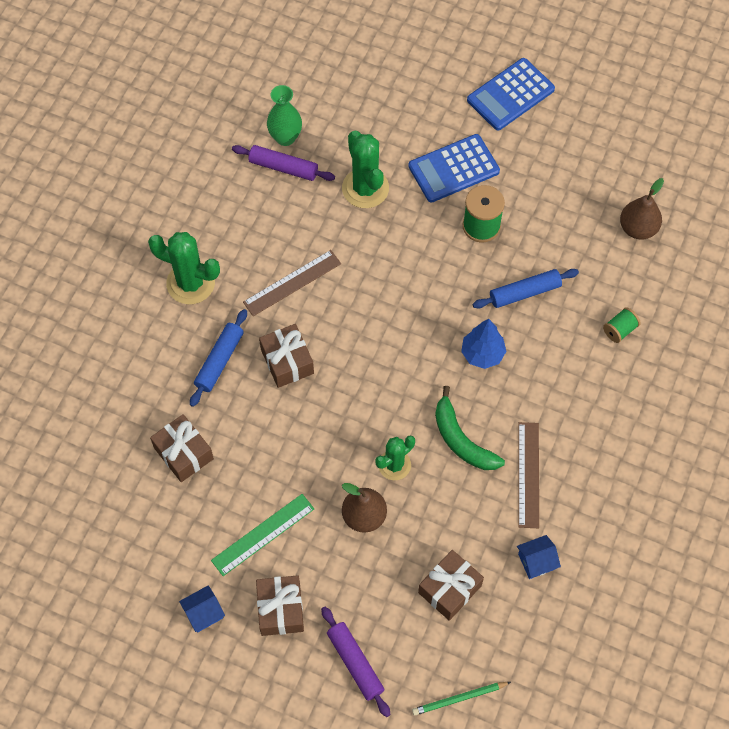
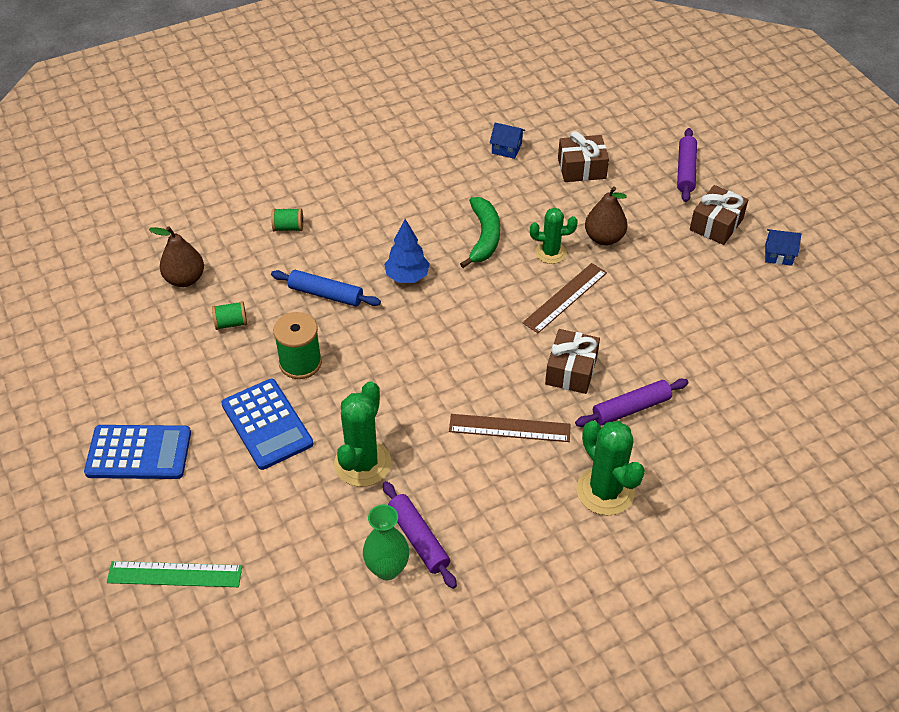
camera: 140 degrees left, 15 degrees down
brown gift [150,414,214,482] -> none
blue rolling pin [190,309,247,407] -> purple rolling pin [575,379,689,427]
green ruler [211,494,314,576] -> green ruler moved to [107,561,242,587]
blue calculator [408,134,500,203] -> blue calculator turned 45 degrees clockwise [221,379,314,470]
green pencil [412,682,511,715] -> none
brown ruler [518,422,539,528] -> brown ruler moved to [522,263,607,333]
none -> green spool [212,301,247,330]

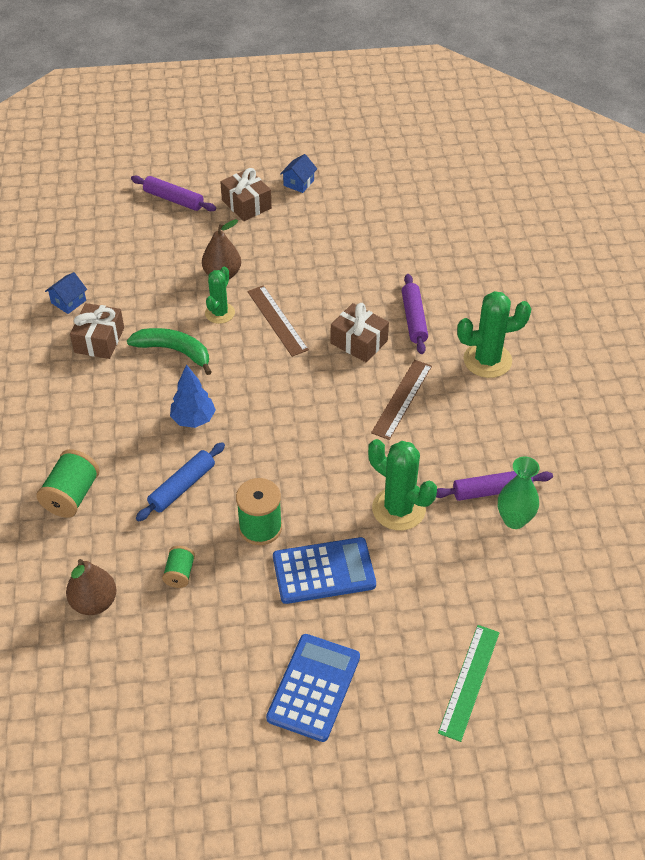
camera: 70 degrees left, 0 degrees up
green spool [271,208,303,231] -> green spool [36,449,100,518], size x1.70
brown gift [558,131,609,182] -> brown gift moved to [70,303,124,359]

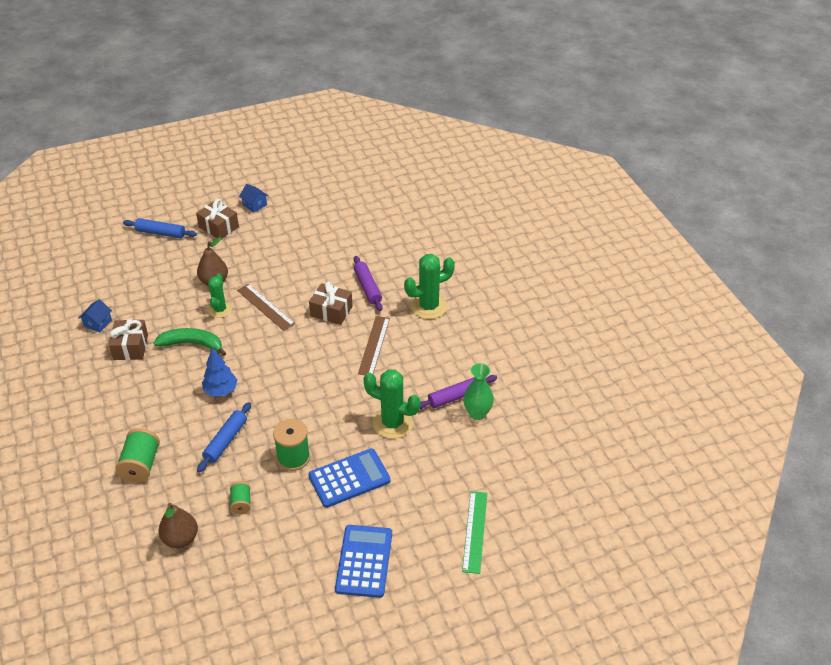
camera: 15 degrees left, 5 degrees down
purple rolling pin [131,176,216,211] -> blue rolling pin [123,218,197,238]
blue house [280,154,317,193] -> blue house turned 60 degrees counterclockwise [239,184,268,213]

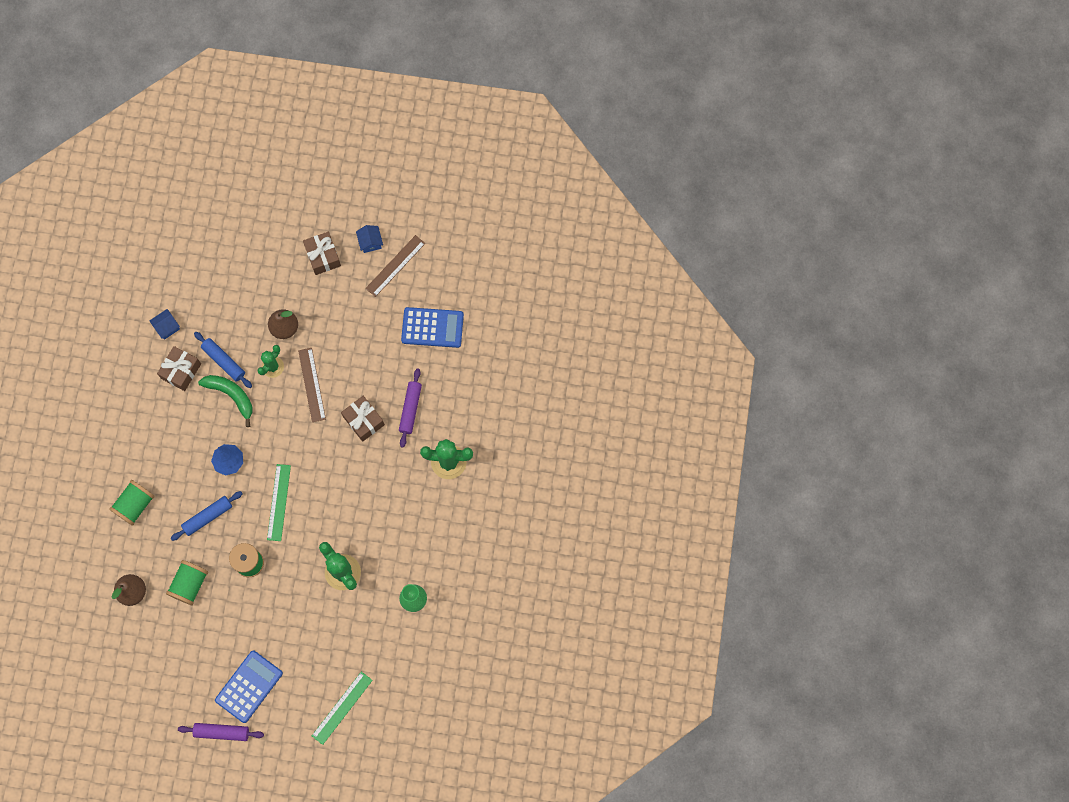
camera: 30 degrees right, 30 degrees up
blue rolling pin [123,218,197,238] -> blue rolling pin moved to [194,332,252,388]
green spool [230,482,251,514] -> green spool [166,560,208,605], size x1.70
blue calculator [308,448,391,508] -> blue calculator moved to [401,307,464,348]
brown ruler [358,316,390,375] -> brown ruler moved to [365,235,425,297]
purple rolling pin [420,375,497,409] -> purple rolling pin moved to [178,723,264,741]
none -> green ruler [267,464,291,541]

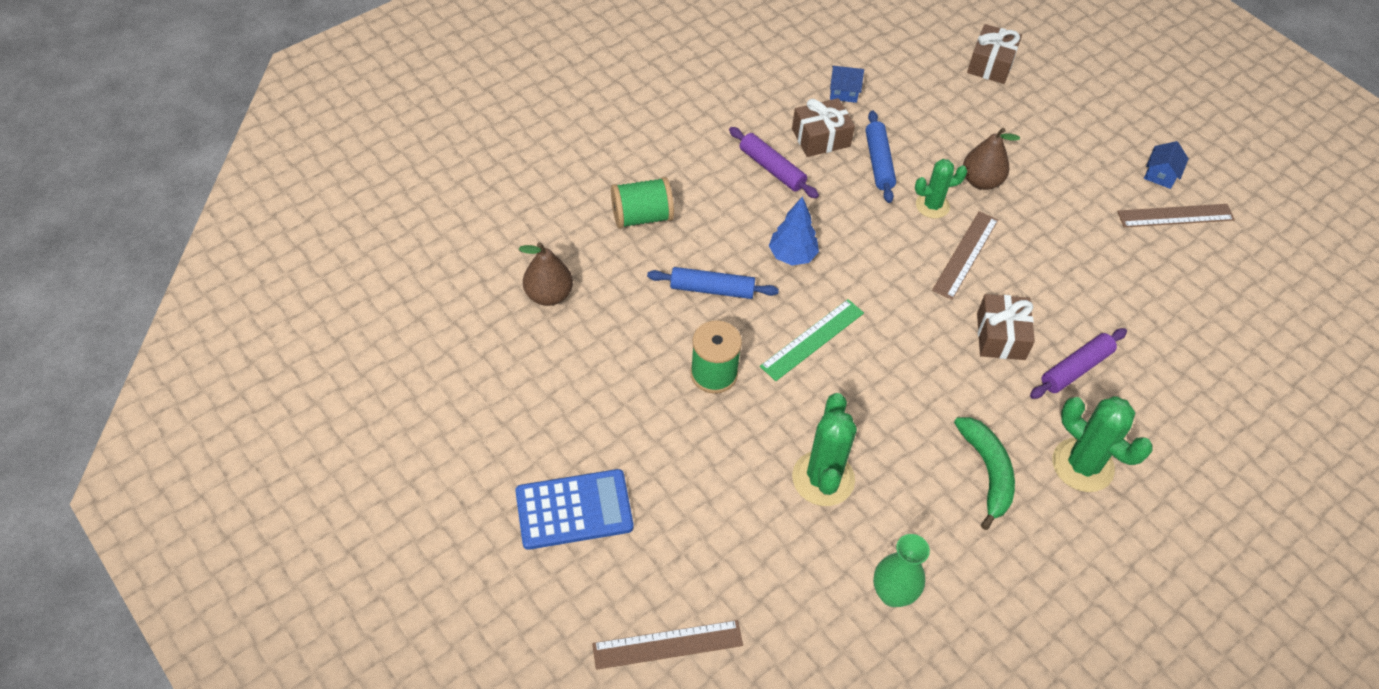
camera: 40 degrees right, 20 degrees down
green spool [166,560,208,605] -> none
purple rolling pin [178,723,264,741] -> purple rolling pin moved to [729,127,819,199]
green banana [198,375,252,427] -> green banana moved to [954,417,1015,530]
brown gift [303,232,341,275] -> brown gift moved to [967,24,1022,84]
green ruler [312,672,373,745] -> brown ruler [592,620,743,670]
blue calculator [401,307,464,348] -> none

